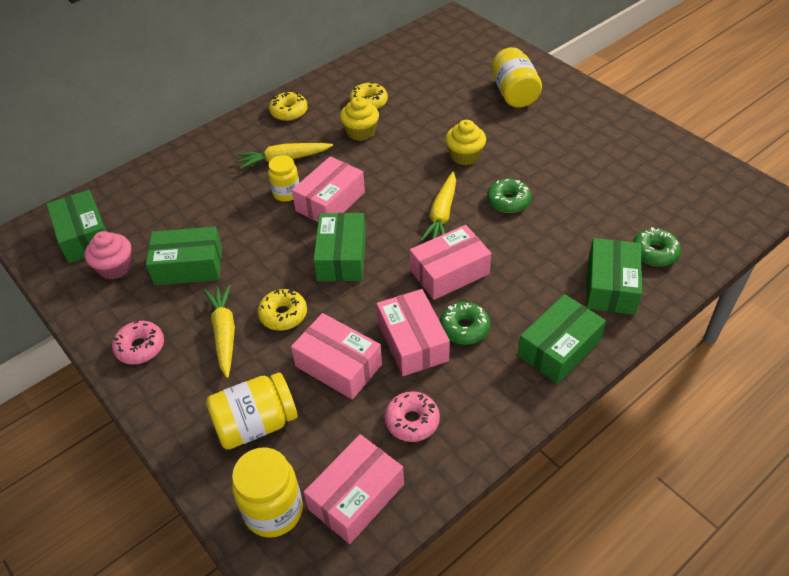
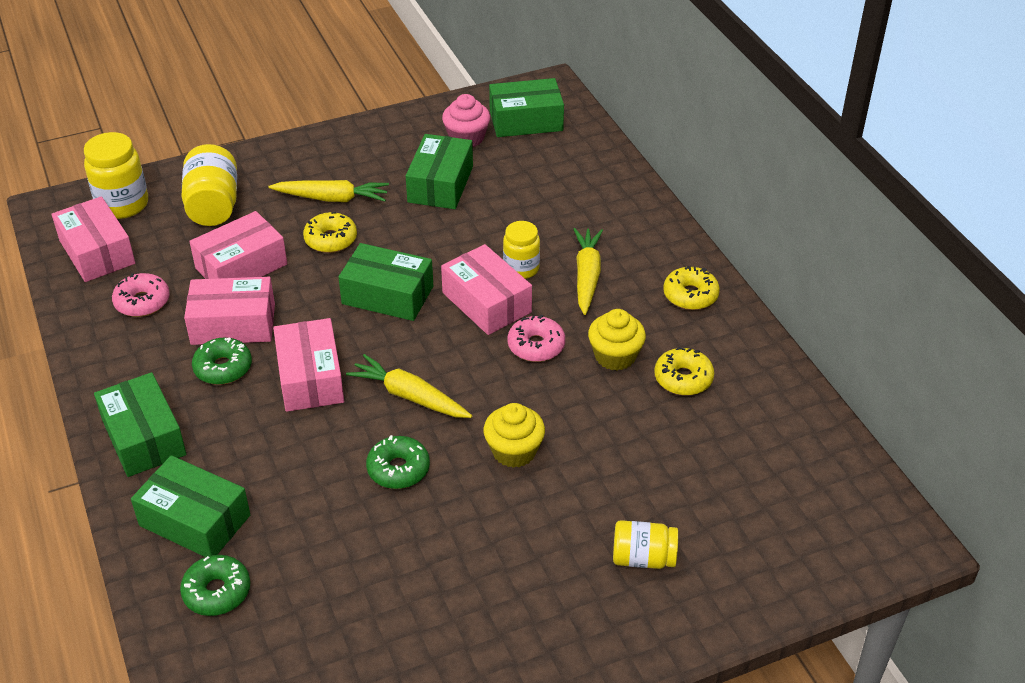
camera: 105 degrees right, 5 degrees down
pink donut [112,321,164,364] -> pink donut moved to [508,315,565,362]
yellow jar [492,47,542,108] -> yellow jar [613,520,678,569], size x0.65

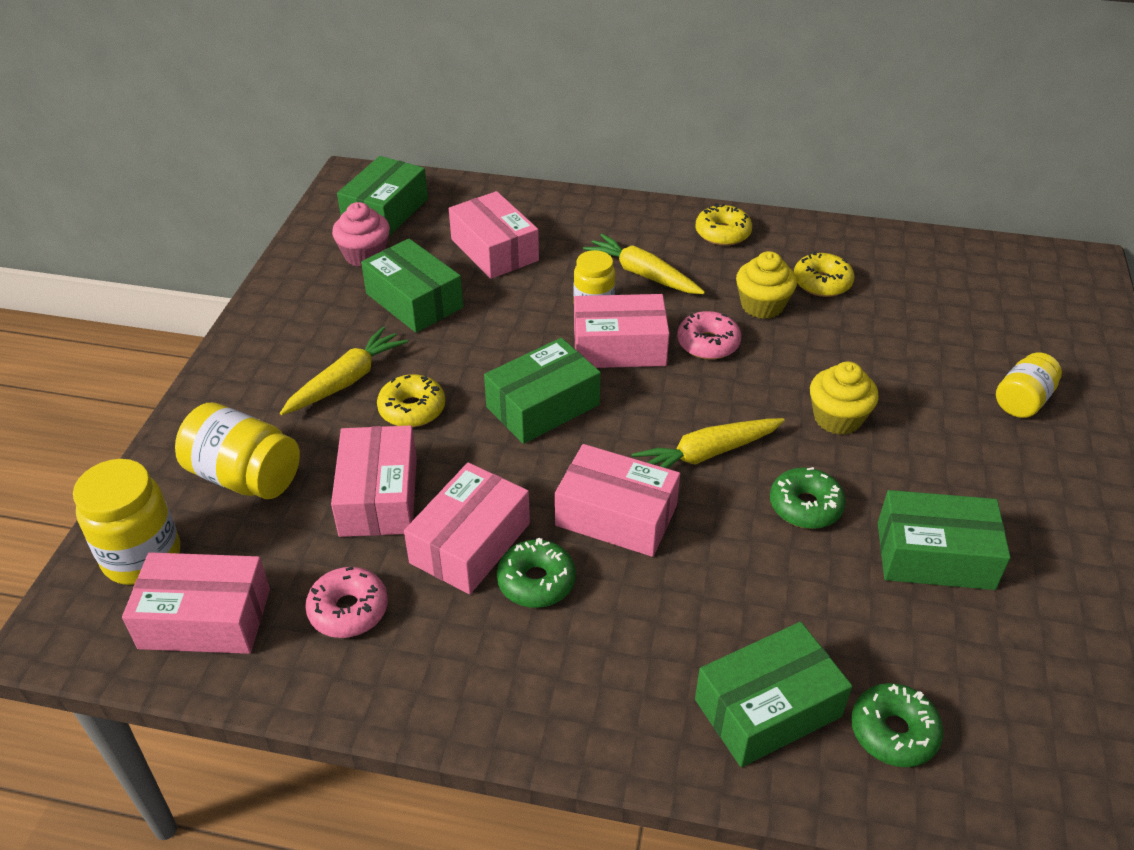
camera: 55 degrees left, 0 degrees up
green box [94,372,186,477] -> green box moved to [878,490,1011,590]
none -> pink box [449,191,539,279]

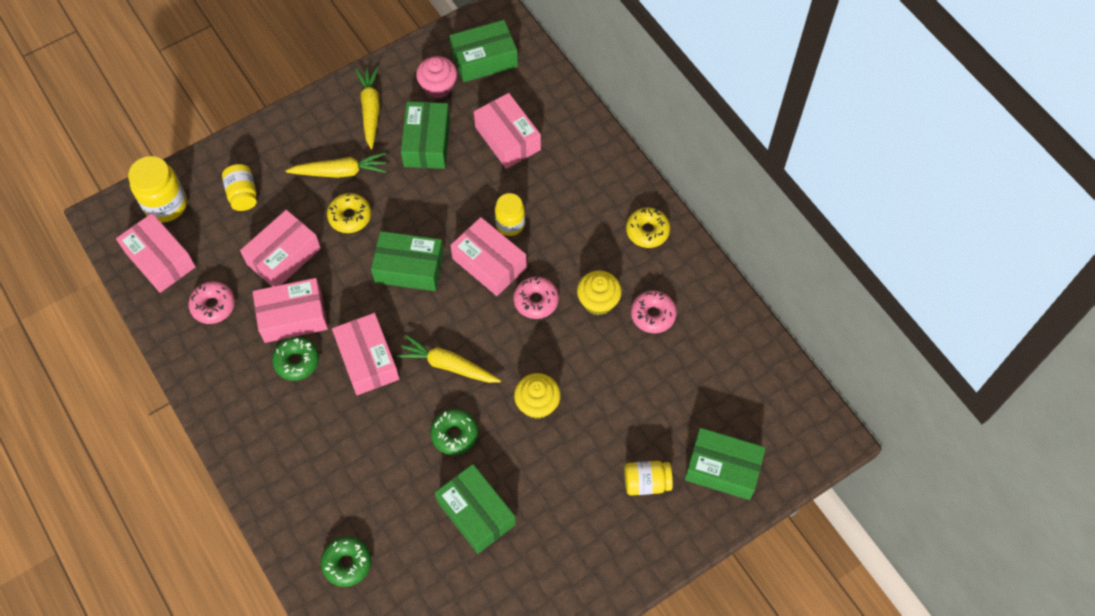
camera: 45 degrees right, 20 degrees up
yellow jar [175,403,300,499] -> yellow jar [222,164,257,211], size x0.65
pink box [449,191,539,279] -> pink box turned 45 degrees counterclockwise [474,93,541,169]
yellow carrot [583,234,705,294] -> yellow carrot moved to [355,66,380,149]
green box [695,622,852,767] -> green box moved to [685,428,766,500]
yellow donut [794,251,854,297] -> pink donut [631,291,677,333]

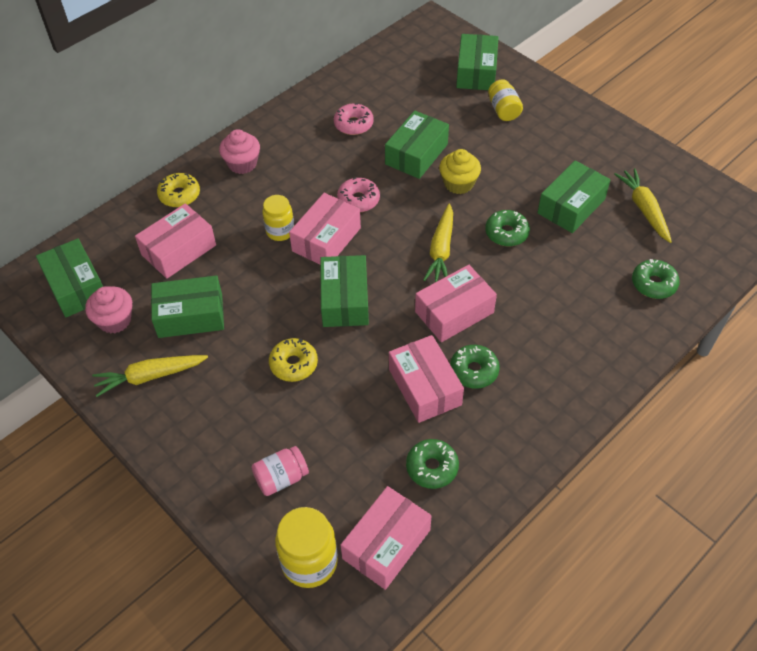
camera: 100 degrees left, 10 degrees down
pink donut [188,281,235,324] -> green donut [406,439,459,489]
yellow jar [222,164,257,211] -> pink jar [252,446,309,496]
pink box [240,210,321,287] -> none
yellow carrot [286,152,387,178] -> yellow carrot moved to [614,168,672,243]
yellow cupcake [577,271,622,315] -> none
yellow donut [626,207,670,248] -> yellow donut moved to [157,173,200,207]
none -> pink cupcake [219,129,260,174]
none -> green box [385,111,449,179]

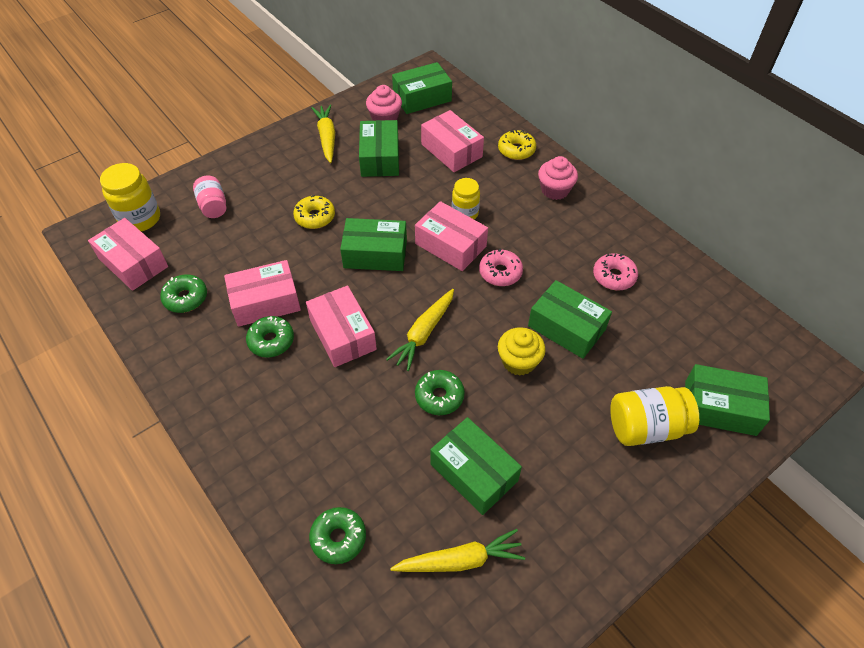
camera: 95 degrees right, 0 degrees up
yellow carrot [423,203,453,282] -> yellow carrot turned 75 degrees counterclockwise [386,289,454,371]
yellow jar [488,80,523,121] -> yellow jar [610,386,699,446], size x1.53

